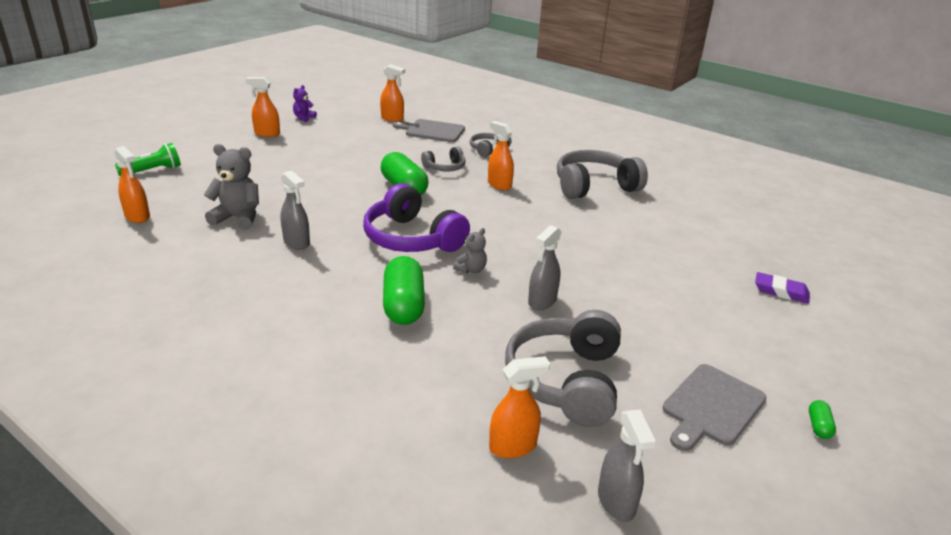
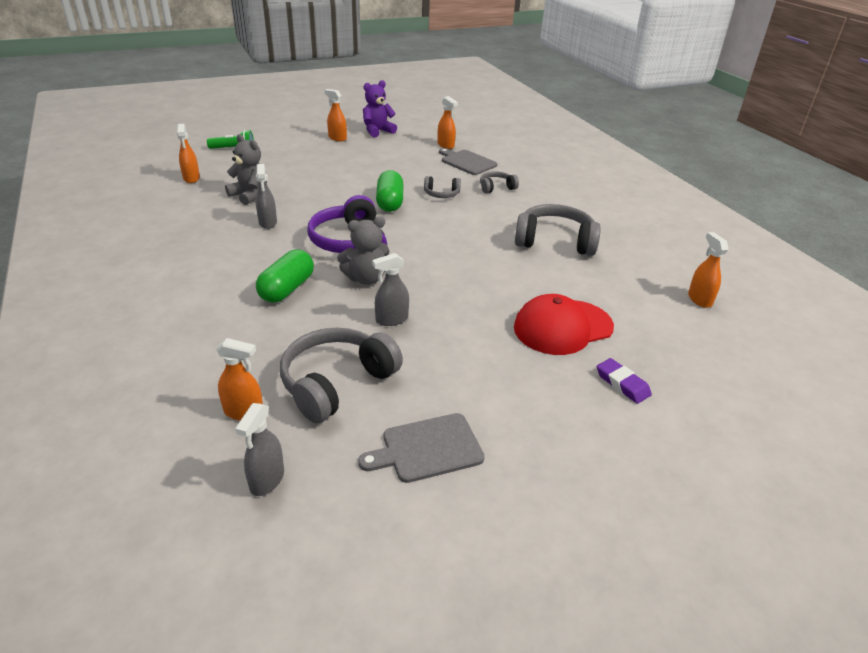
camera: 30 degrees right, 5 degrees up
purple teddy bear [293,85,317,122] -> purple teddy bear [363,80,397,137], size x1.77
grey teddy bear [453,228,487,274] -> grey teddy bear [337,216,390,285], size x1.77
orange spray bottle [488,121,514,190] -> orange spray bottle moved to [688,232,728,308]
green capsule [809,400,836,439] -> none
none -> red cap [514,294,614,355]

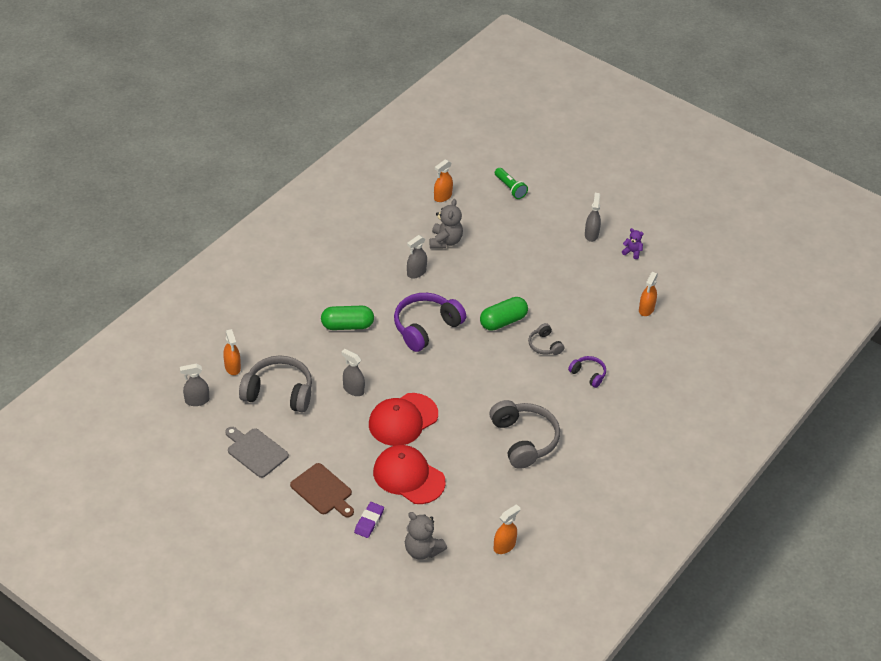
camera: 60 degrees right, 10 degrees up
orange spray bottle [324,89,347,141] -> grey spray bottle [585,193,601,242]
grey teddy bear [337,216,390,285] -> grey teddy bear moved to [405,512,447,560]
purple teddy bear [363,80,397,137] -> purple teddy bear [622,228,644,259], size x0.56
grey cutting board [439,148,498,175] -> none
grey headphones [480,171,519,193] -> purple headphones [568,356,606,388]
none -> brown cutting board [290,463,354,518]
none -> red cap [369,393,438,446]

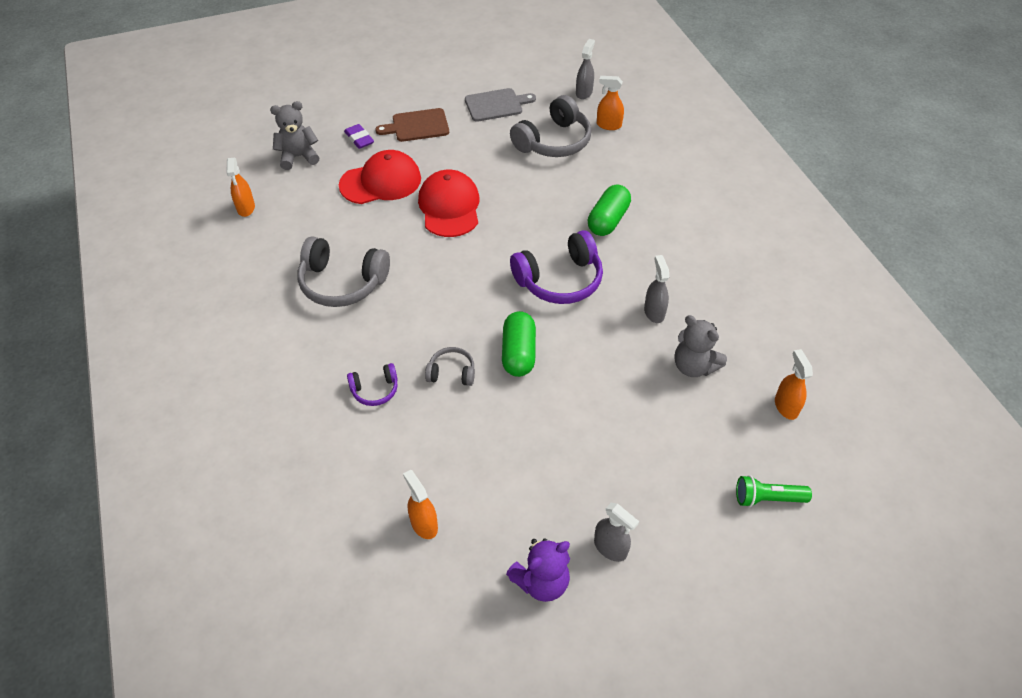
camera: 125 degrees right, 5 degrees up
grey spray bottle [341,349,365,396] -> none
purple headphones [394,293,466,352] -> purple headphones turned 75 degrees clockwise [510,230,603,304]
purple teddy bear [622,228,644,259] -> purple teddy bear [506,538,570,602], size x1.77

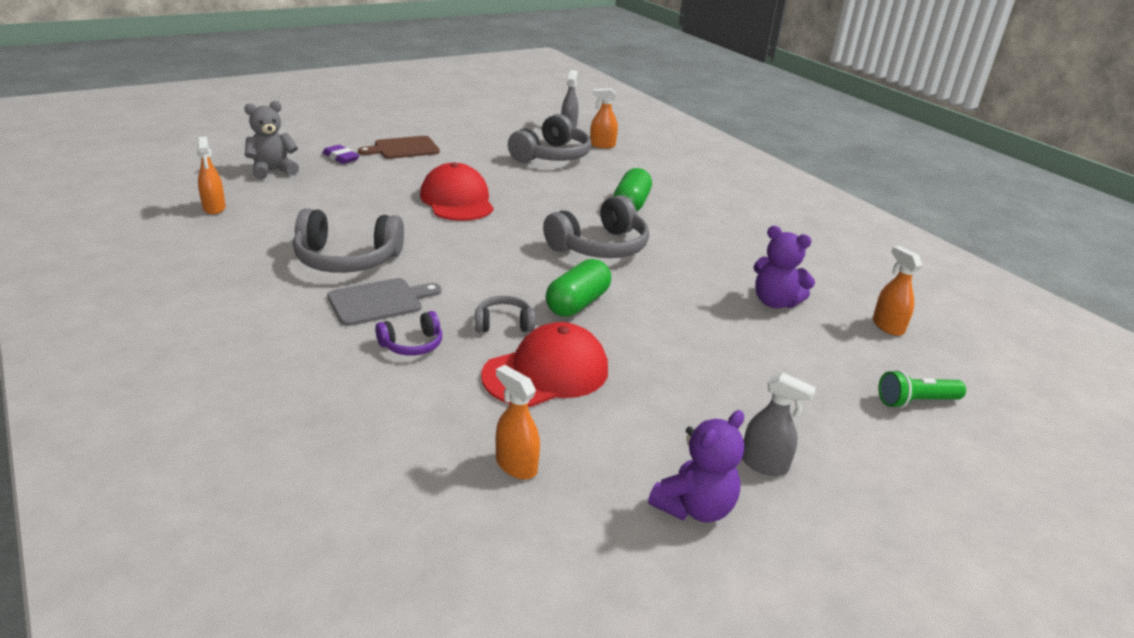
camera: 15 degrees left, 20 degrees down
red cap [339,150,421,204] -> red cap moved to [481,322,608,407]
grey cutting board [465,88,536,122] -> grey cutting board moved to [327,278,441,326]
green capsule [502,311,536,377] -> green capsule turned 45 degrees clockwise [546,259,611,317]
purple headphones [510,230,603,304] -> grey headphones [543,195,649,258]
grey spray bottle [644,255,669,323] -> none
grey teddy bear [675,315,727,377] -> purple teddy bear [753,226,815,308]

